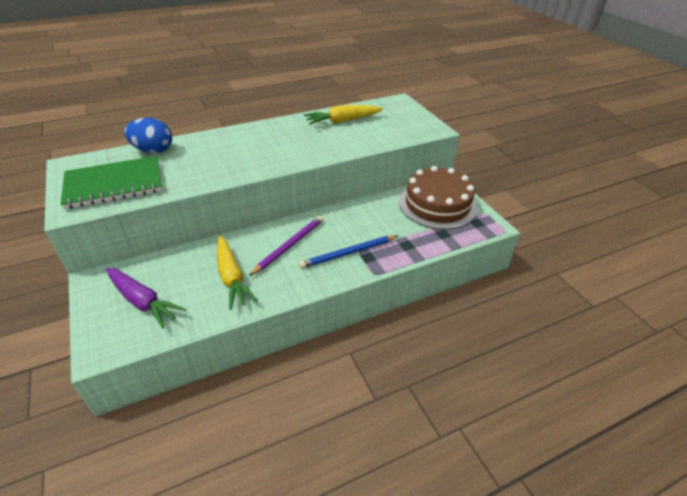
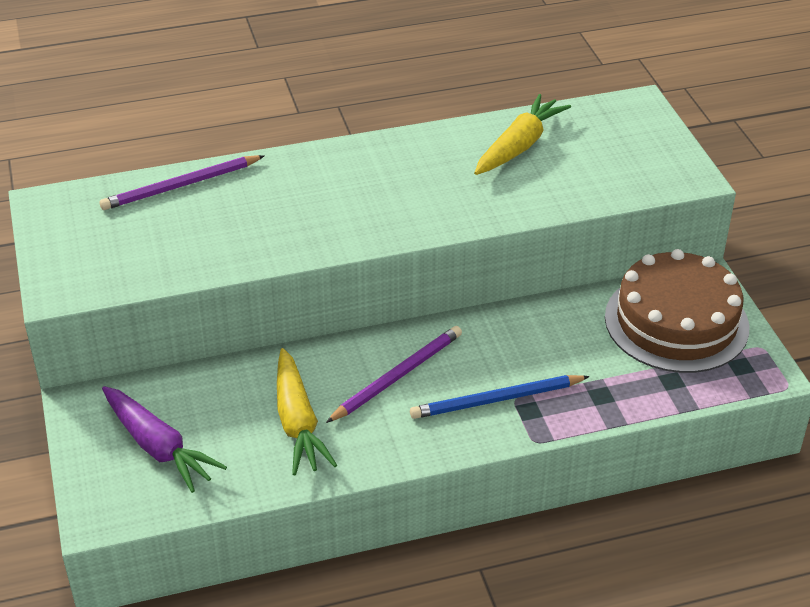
camera: 10 degrees right, 0 degrees up
green notebook [60,156,162,209] -> none
blue egg [124,118,172,154] -> purple pencil [99,155,264,210]
yellow carrot [304,105,383,125] -> yellow carrot turned 135 degrees clockwise [474,94,571,175]

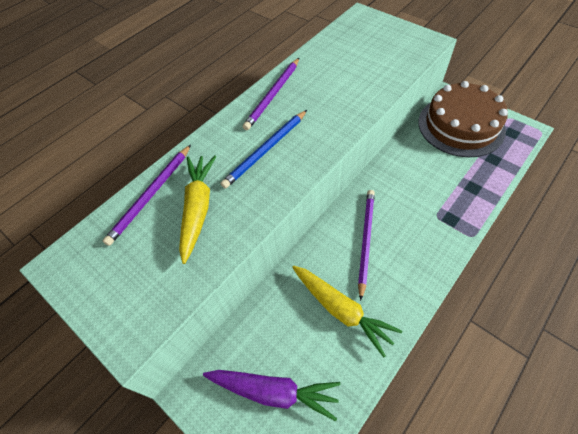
camera: 30 degrees left, 15 degrees up
blue pencil [410,375,590,419] -> blue pencil moved to [220,110,307,189]
yellow carrot [474,94,571,175] -> yellow carrot moved to [179,155,217,264]
none -> purple pencil [243,58,299,130]

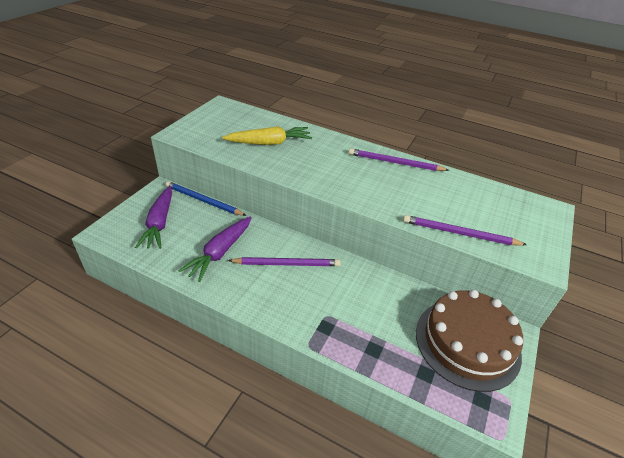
camera: 70 degrees right, 15 degrees down
purple pencil [103,145,191,246] -> purple pencil moved to [403,215,527,246]
blue pencil [220,110,307,189] -> blue pencil moved to [165,181,246,216]
yellow carrot [292,266,402,358] -> purple carrot [178,216,252,282]

